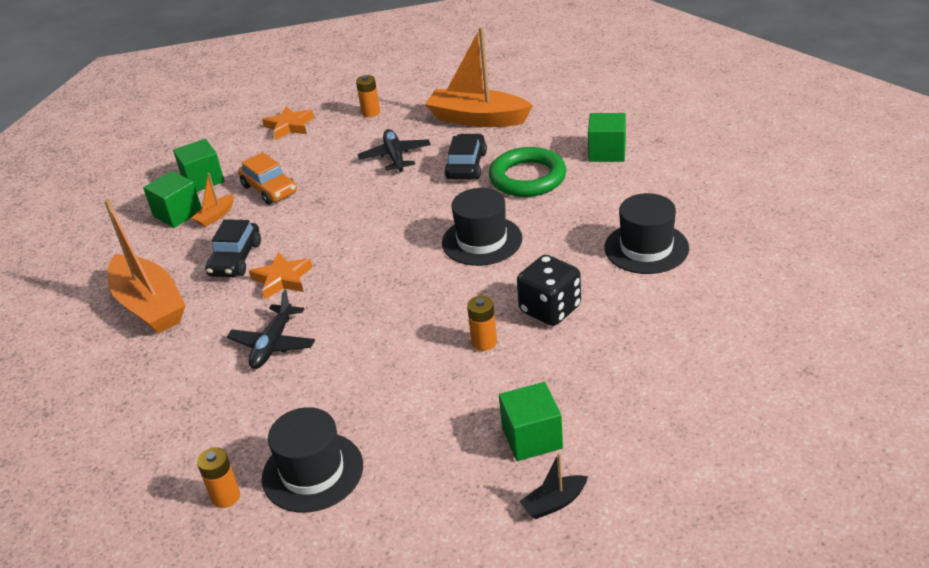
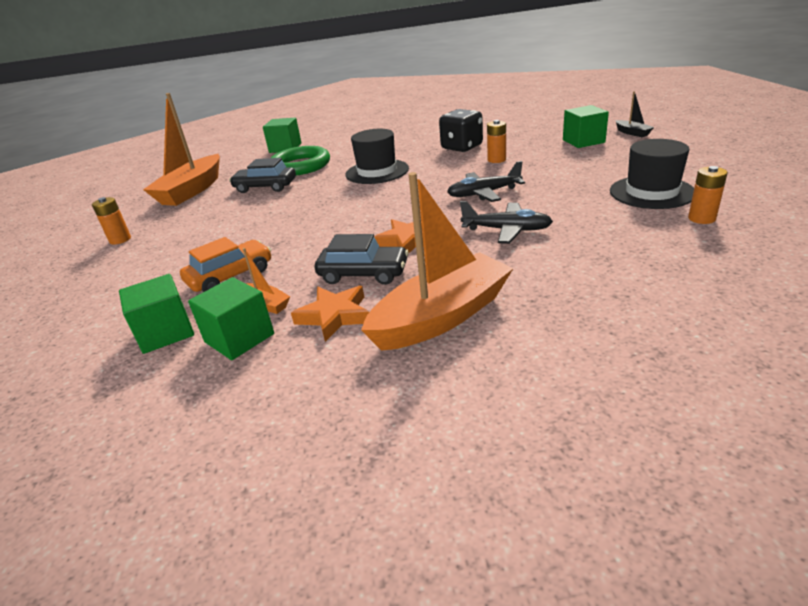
camera: 90 degrees left, 5 degrees down
orange star [262,106,314,140] -> orange star moved to [291,286,369,342]
black plane [357,129,431,172] -> black plane moved to [447,161,525,202]
black hat [604,193,689,274] -> none

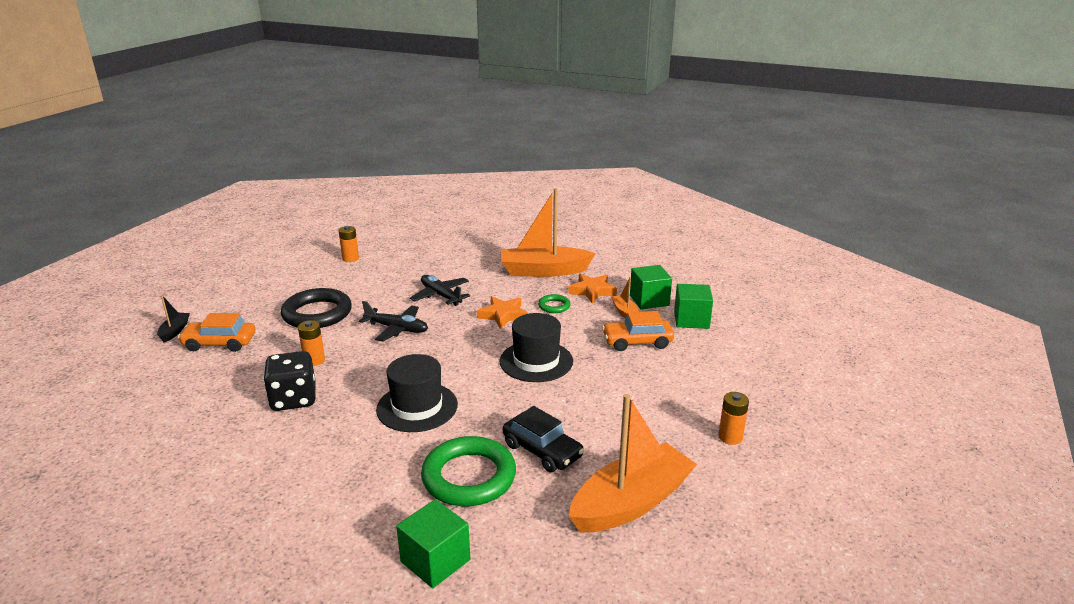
camera: 150 degrees left, 5 degrees down
black car [315,234,409,285] -> green ring [538,294,571,313]
green cube [563,105,609,148] -> orange car [178,313,255,352]
black hat [610,139,694,209] -> black hat moved to [500,313,573,382]
none -> black ring [281,288,352,328]

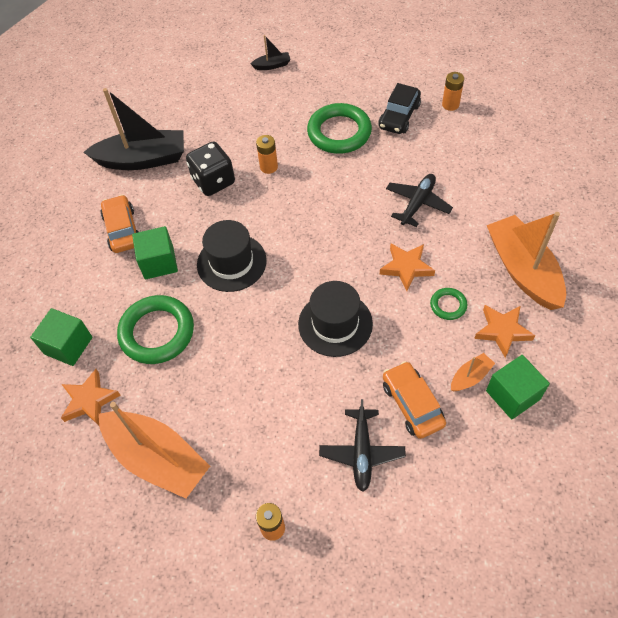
camera: 75 degrees right, 30 degrees up
orange car [178,313,255,352] -> orange car moved to [100,195,139,253]
black ring [281,288,352,328] -> green ring [307,103,372,154]
black plane [359,301,428,342] -> black plane moved to [319,399,406,492]
black car [503,406,584,472] -> black car moved to [378,83,421,134]
green cube [674,284,713,329] -> green cube moved to [132,226,178,279]
none -> orange star [61,369,121,425]
none -> black boat [83,88,184,170]

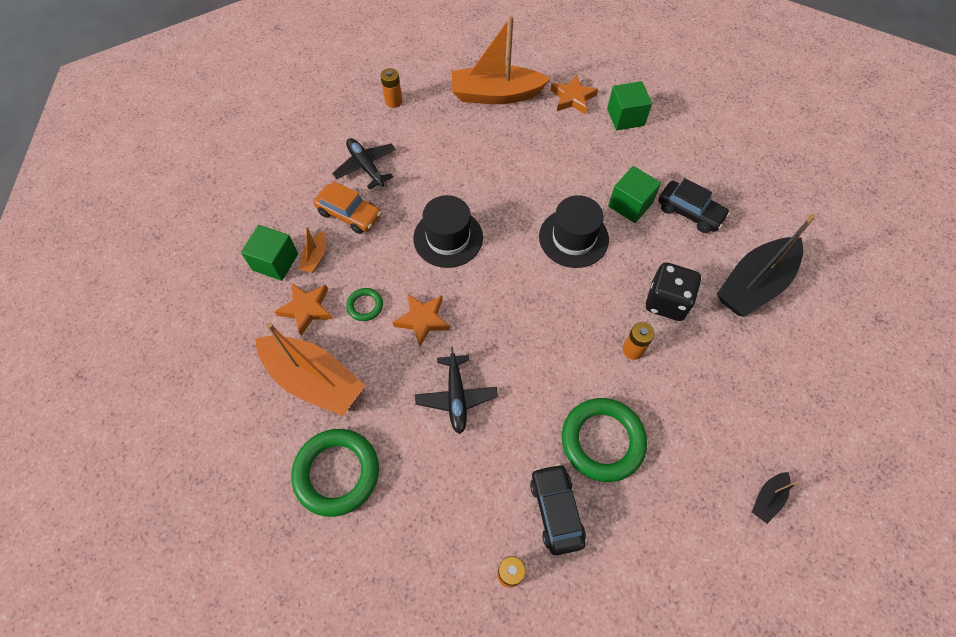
camera: 140 degrees right, 5 degrees up
orange car [100,195,139,253] -> black car [658,178,730,233]
green ring [117,295,194,364] -> green ring moved to [291,429,379,517]

